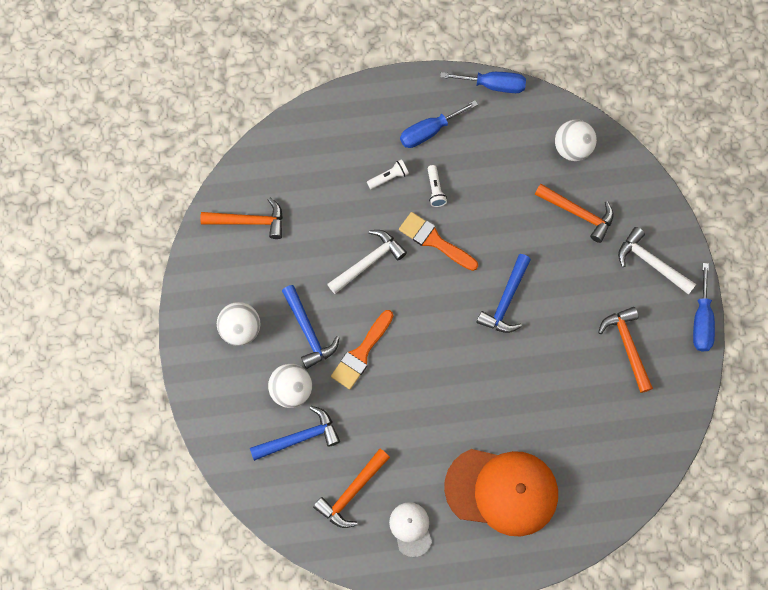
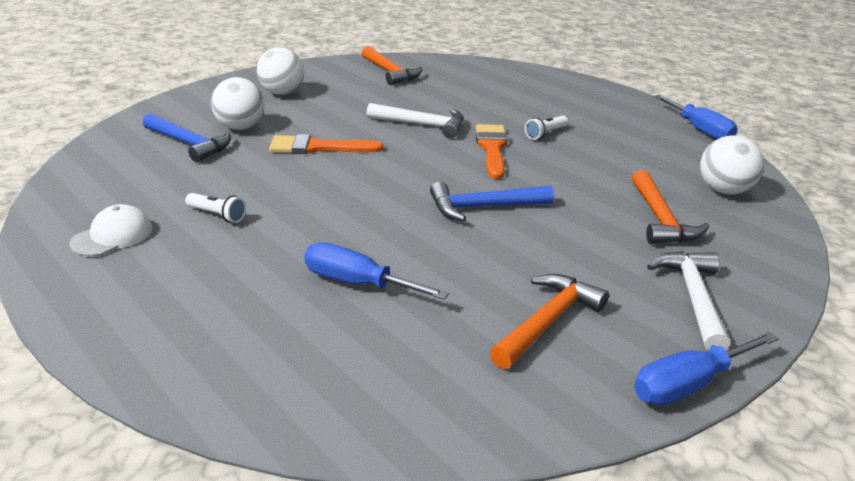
camera: 55 degrees right, 40 degrees down
blue hammer [282,285,340,369] -> none
orange hammer [313,449,390,528] -> none
white flashlight [367,160,409,189] -> white flashlight moved to [185,193,246,223]
blue screwdriver [400,100,478,148] -> blue screwdriver moved to [304,242,449,300]
orange cap [444,449,558,537] -> none

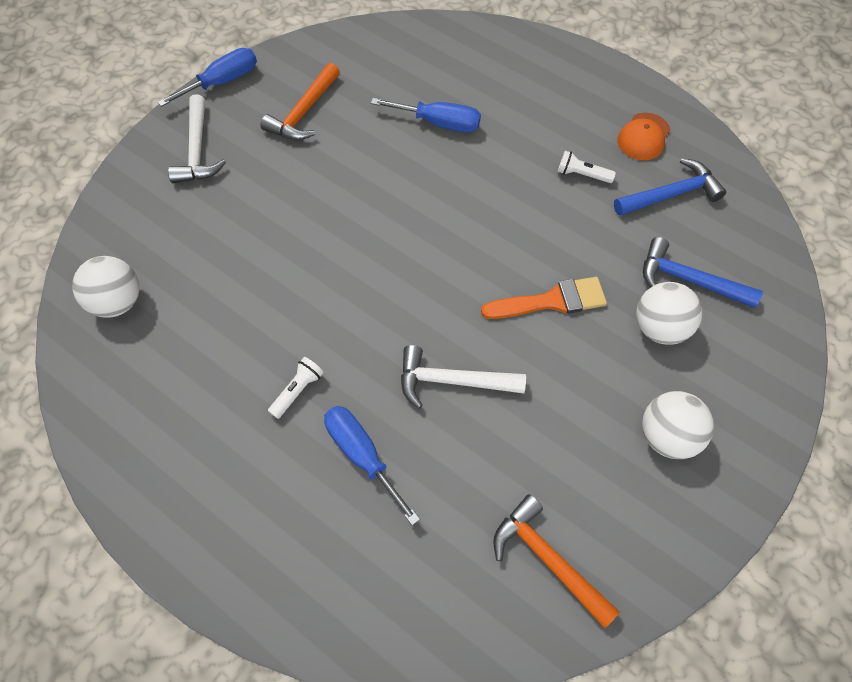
camera: 170 degrees right, 30 degrees up
white cap [69,204,153,256] -> orange cap [617,113,670,160]
blue hammer [430,181,554,221] -> blue hammer moved to [614,158,726,216]
orange brush [476,124,507,179] -> none
orange hammer [632,170,709,244] -> none
blue screwdriver [654,95,738,139] -> blue screwdriver moved to [324,406,420,526]

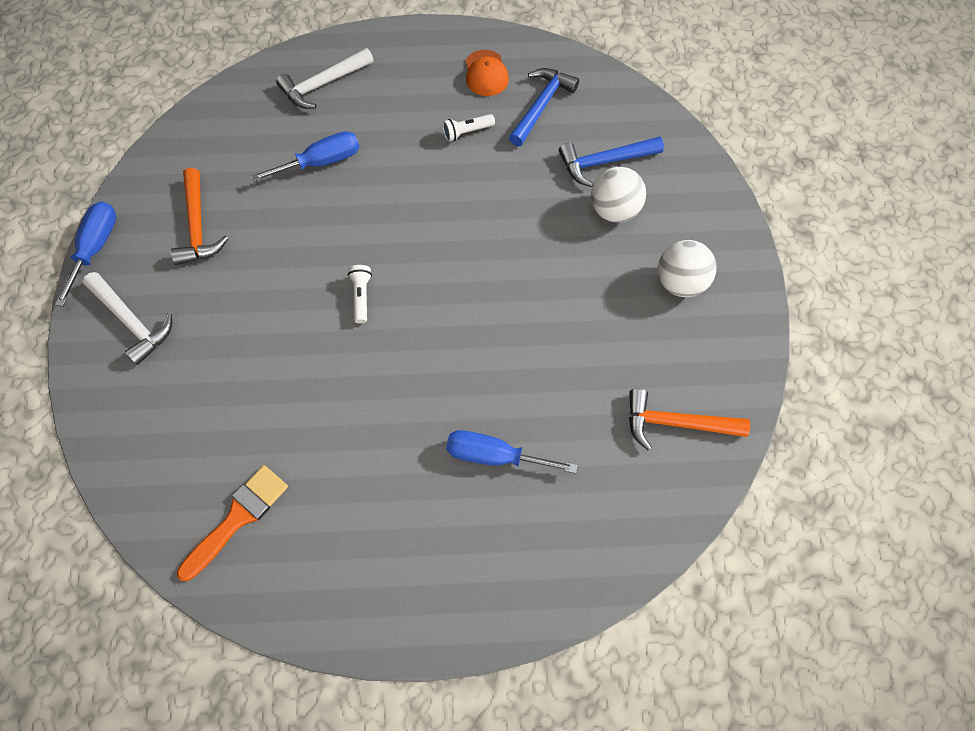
camera: 40 degrees left, 5 degrees up
white ball [72,256,140,318] -> none
white flashlight [268,357,324,419] -> white flashlight moved to [348,265,372,324]
white hammer [401,345,526,409] -> white hammer moved to [276,48,374,109]
orange brush [481,277,607,319] -> orange brush moved to [177,465,288,581]

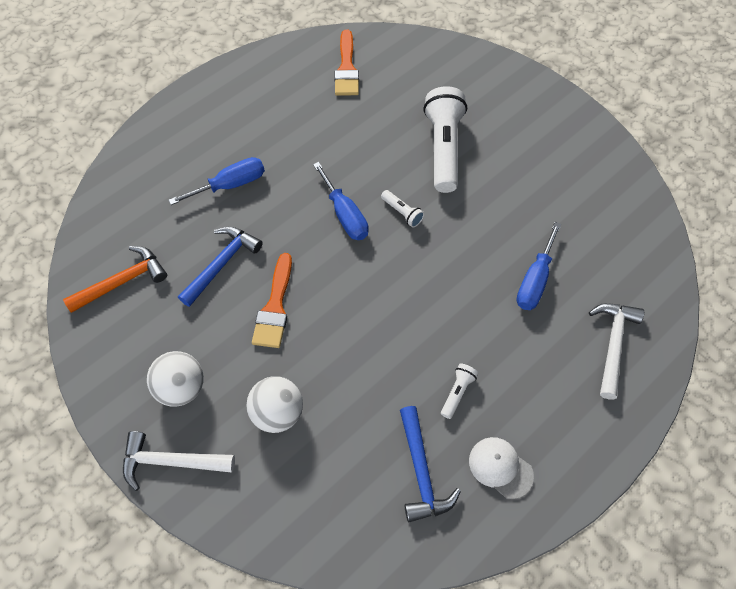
camera: 140 degrees right, 5 degrees down
blue screwdriver [55,202,116,307] -> blue screwdriver moved to [313,162,369,240]
white hammer [83,272,172,365] -> white hammer moved to [123,431,235,491]
orange hammer [170,168,228,265] -> none
orange cap [465,50,509,96] -> white cap [469,437,534,499]
blue hammer [559,137,664,187] -> blue hammer moved to [178,226,263,307]
none -> orange brush [252,253,292,348]
none -> white flashlight [423,86,467,193]

